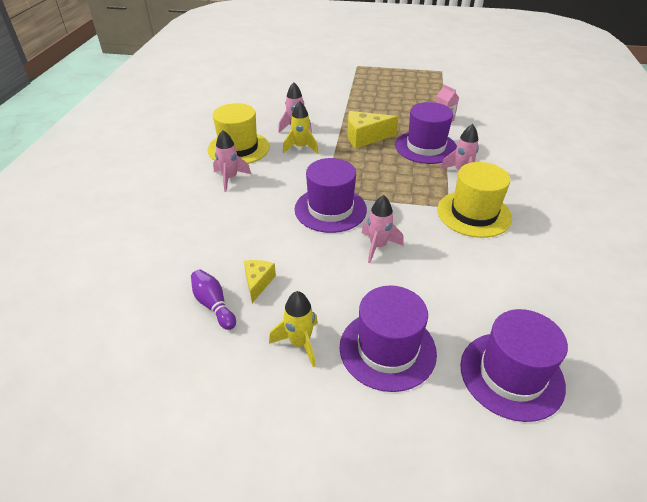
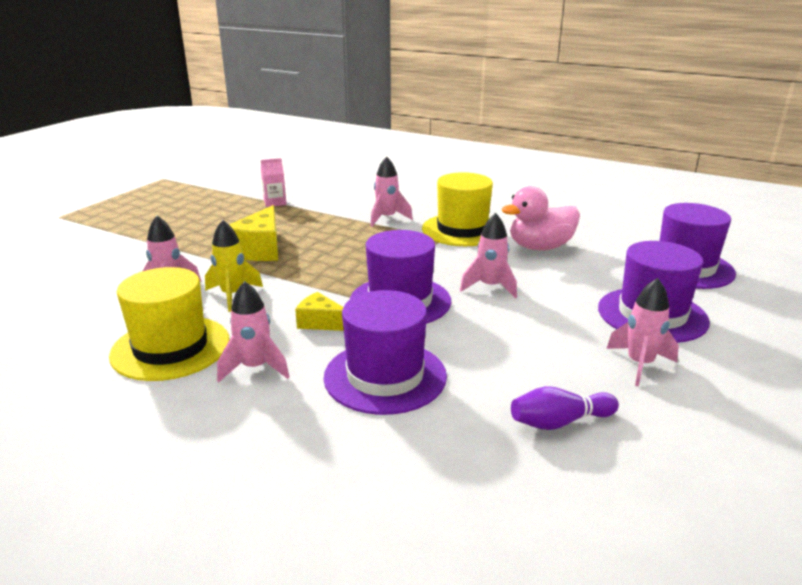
camera: 70 degrees left, 15 degrees down
yellow cheese [244,260,276,303] -> yellow cheese moved to [295,292,344,331]
yellow rocket [269,291,318,367] -> pink rocket [606,278,679,387]
purple hat [395,102,457,164] -> purple hat moved to [323,290,447,415]
none -> pink duck [502,186,580,250]

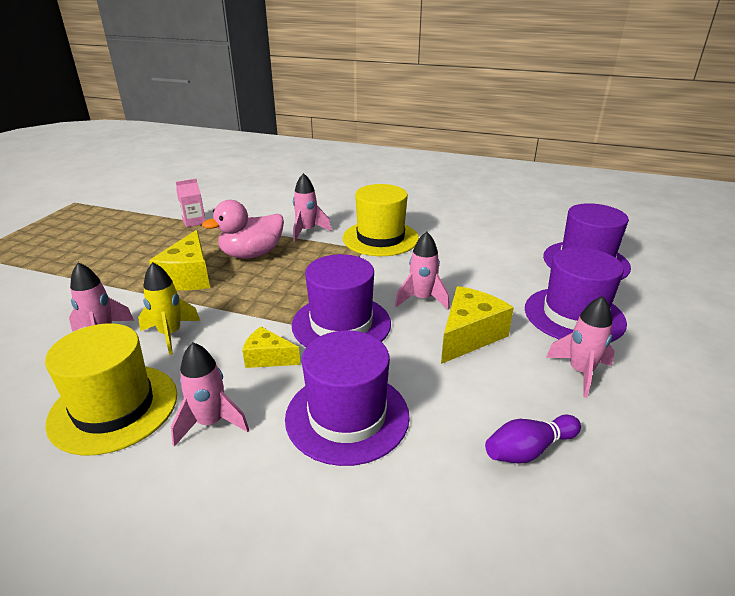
camera: 10 degrees left, 5 degrees up
pink duck [502,186,580,250] -> pink duck moved to [202,200,284,259]
none -> yellow cheese [441,286,514,364]

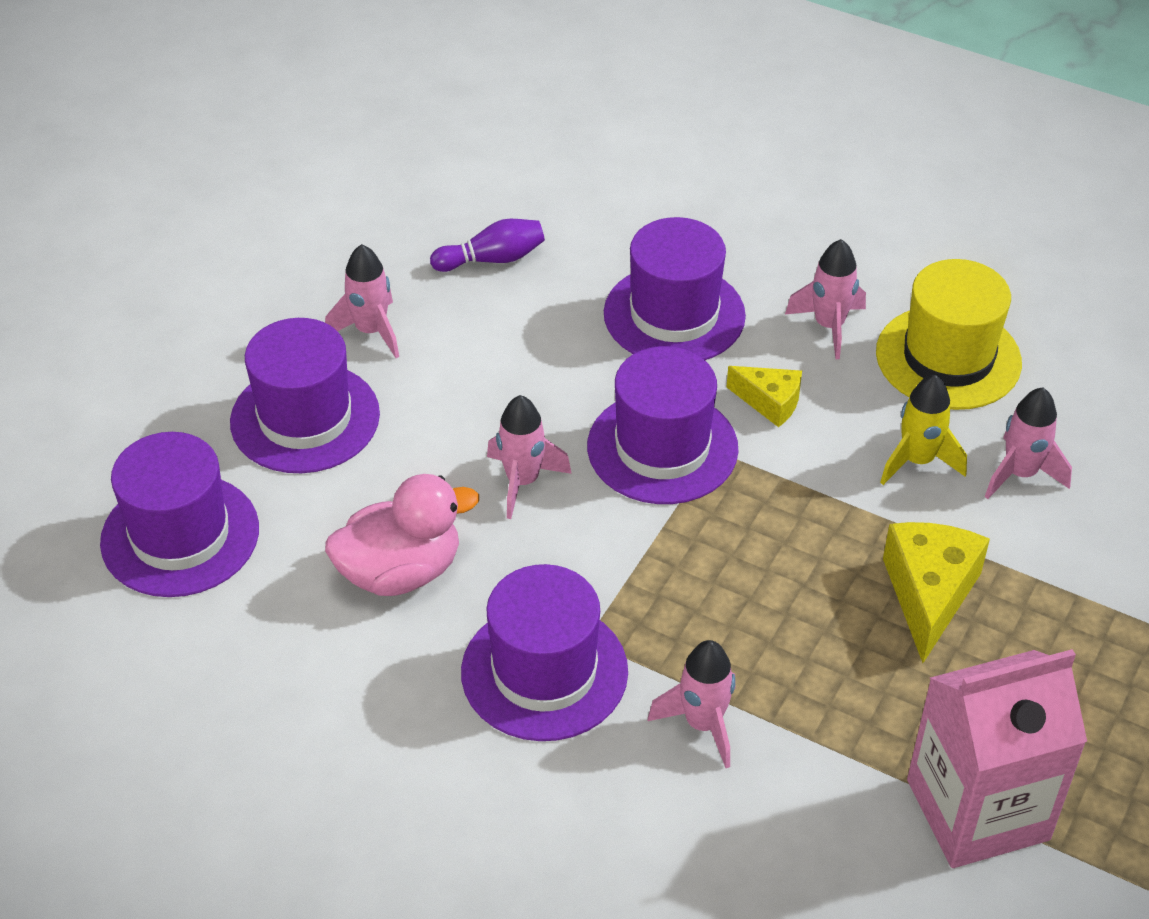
camera: 170 degrees left, 15 degrees up
pink carton [176,179,206,227] -> pink carton [907,649,1087,868], size x2.28
pink duck [202,200,284,259] -> pink duck moved to [325,474,479,596]
yellow hat [343,184,419,256] -> purple hat [461,564,628,741]
yellow cheese [441,286,514,364] -> none

